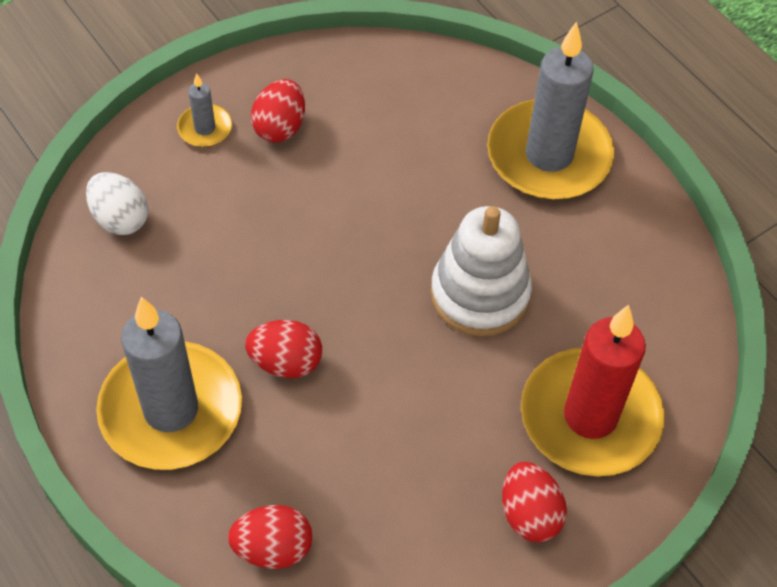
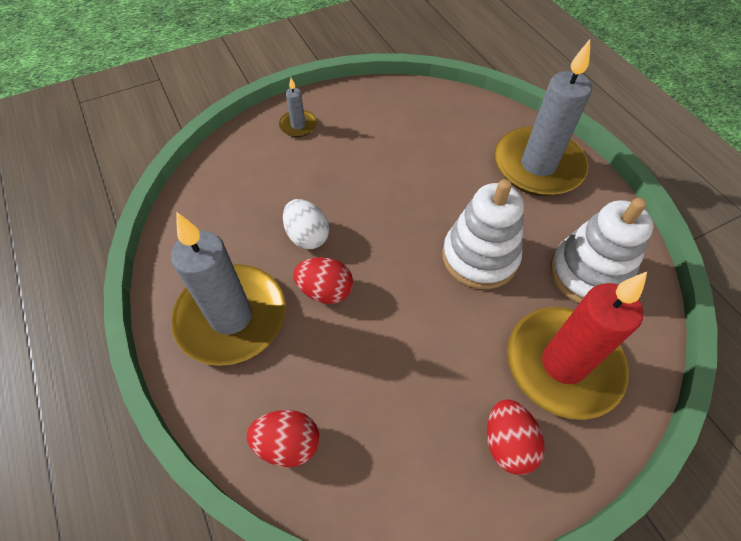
camera: 10 degrees right, 0 degrees up
white egg [86,172,148,235] -> white egg moved to [283,199,329,249]
red egg [251,79,305,143] -> none
none -> white stacking toy [550,198,654,303]

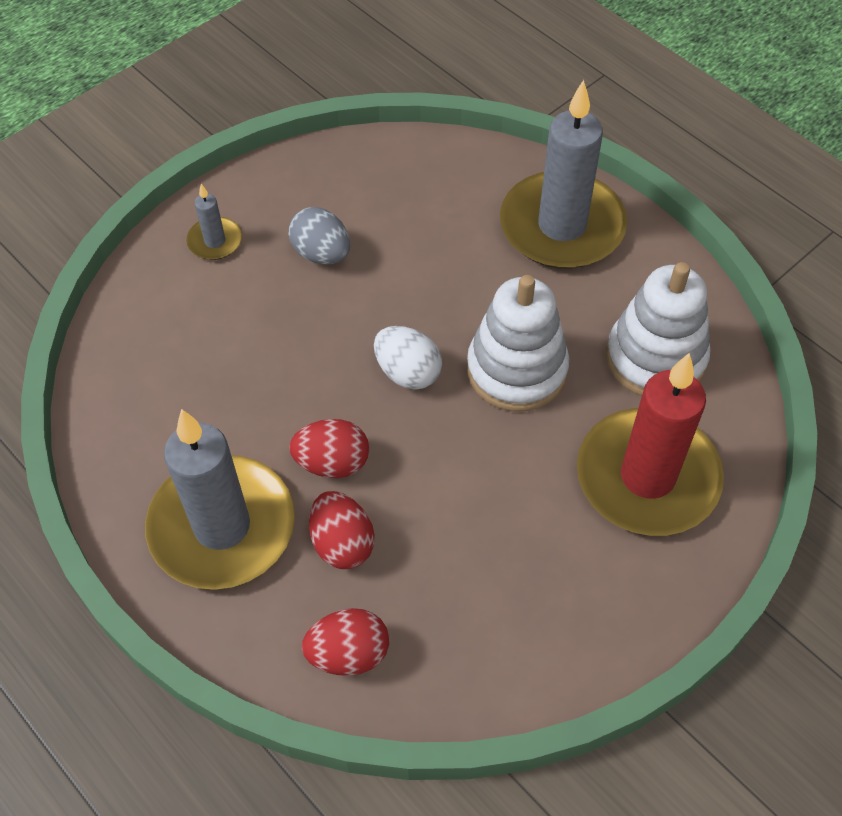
camera: 15 degrees left, 0 degrees up
white egg [283,199,329,249] -> white egg moved to [374,326,442,390]
red egg [487,399,545,475] -> red egg moved to [309,491,374,569]
none -> grey egg [289,207,350,264]

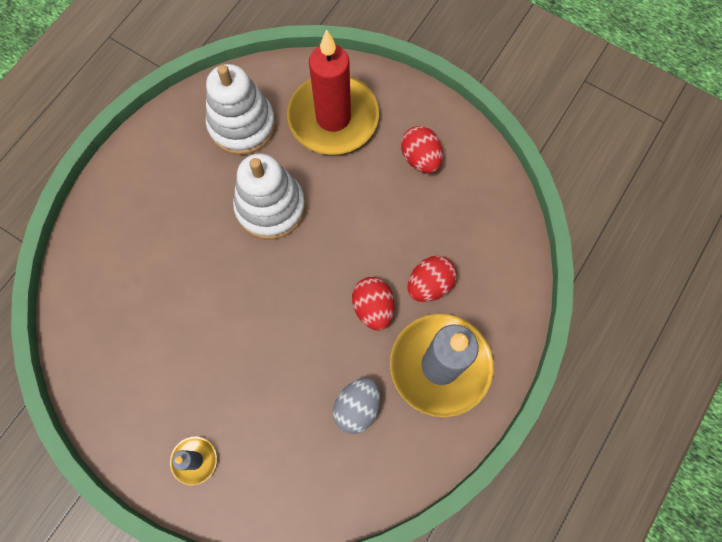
camera: 105 degrees left, 15 degrees up
grey egg [289,207,350,264] -> grey egg moved to [333,378,380,434]
red egg [302,608,389,676] -> red egg moved to [401,126,443,173]
white egg [374,326,442,390] -> none
grey candle [500,80,627,269] -> none

